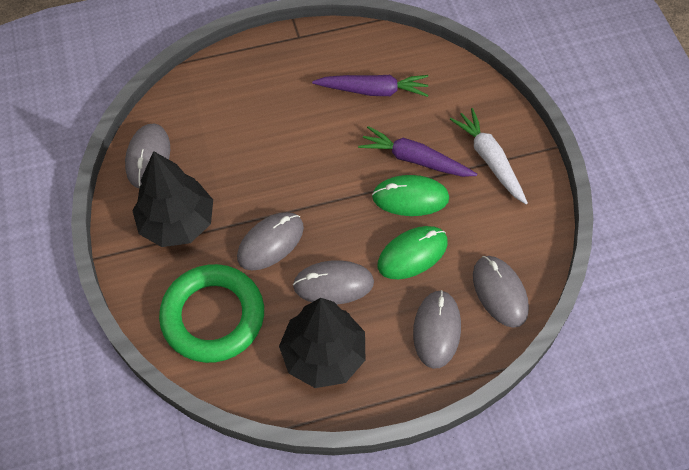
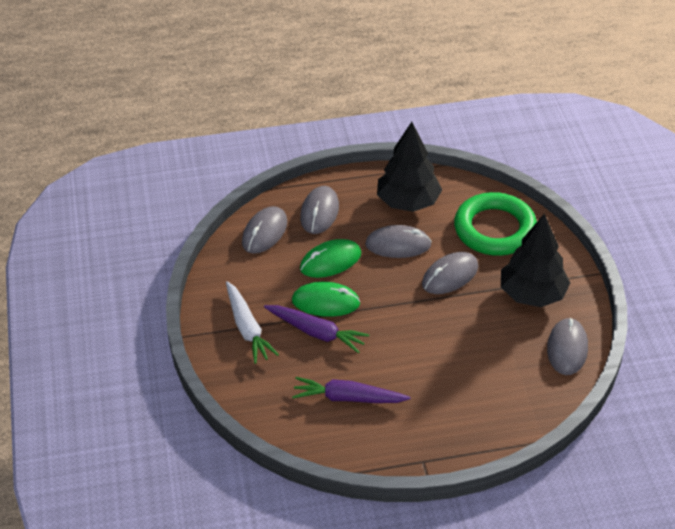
camera: 175 degrees left, 15 degrees down
grey mouse [473,256,529,328] -> grey mouse turned 45 degrees clockwise [242,206,287,254]

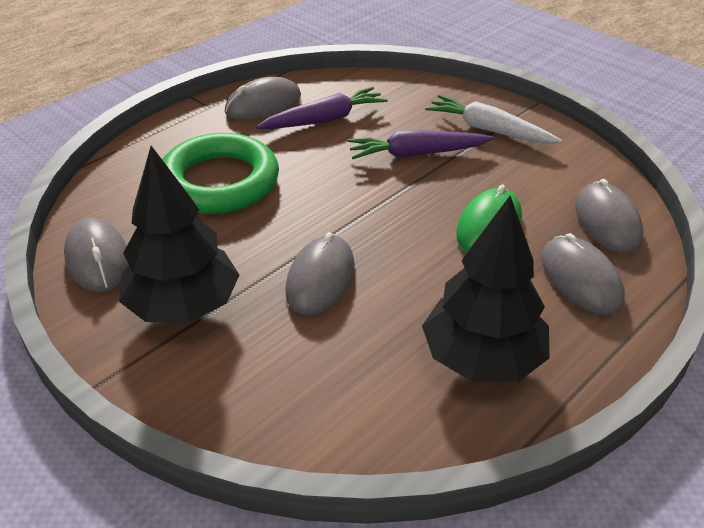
camera: 145 degrees right, 5 degrees down
green mouse [292,282,360,317] -> none
grey mouse [365,225,432,258] -> grey mouse moved to [225,77,301,120]
green ring [454,192,537,256] -> green ring moved to [162,133,279,214]

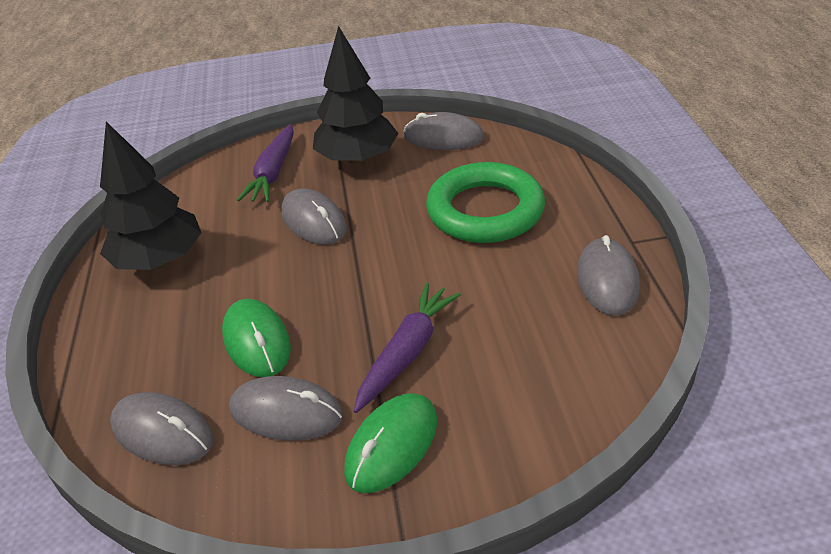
camera: 130 degrees right, 0 degrees up
purple carrot [256,87,388,129] -> purple carrot moved to [237,124,294,202]
white carrot [425,95,562,144] -> green mouse [344,393,437,493]
grey mouse [541,233,625,315] -> grey mouse moved to [229,376,343,441]

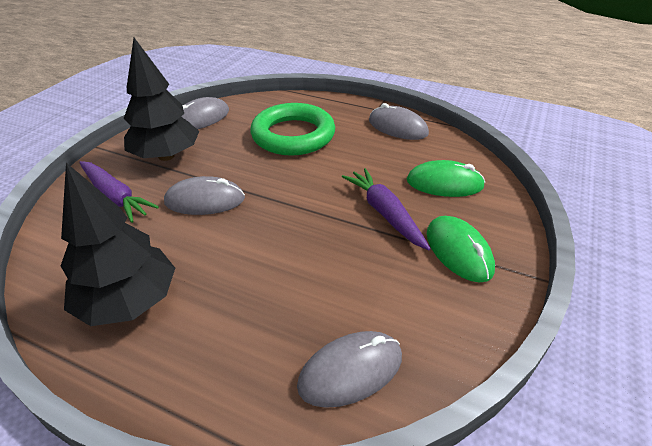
camera: 60 degrees left, 0 degrees up
green mouse [222,299,291,377] -> green mouse moved to [407,160,485,197]
grey mouse [229,376,343,441] -> none

